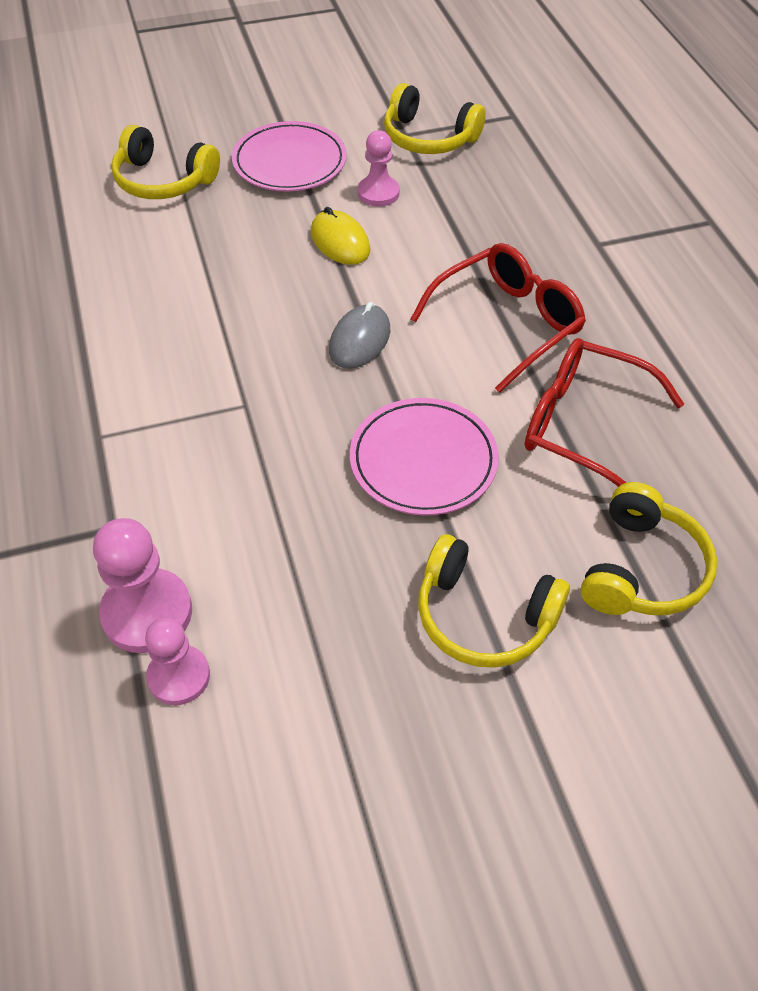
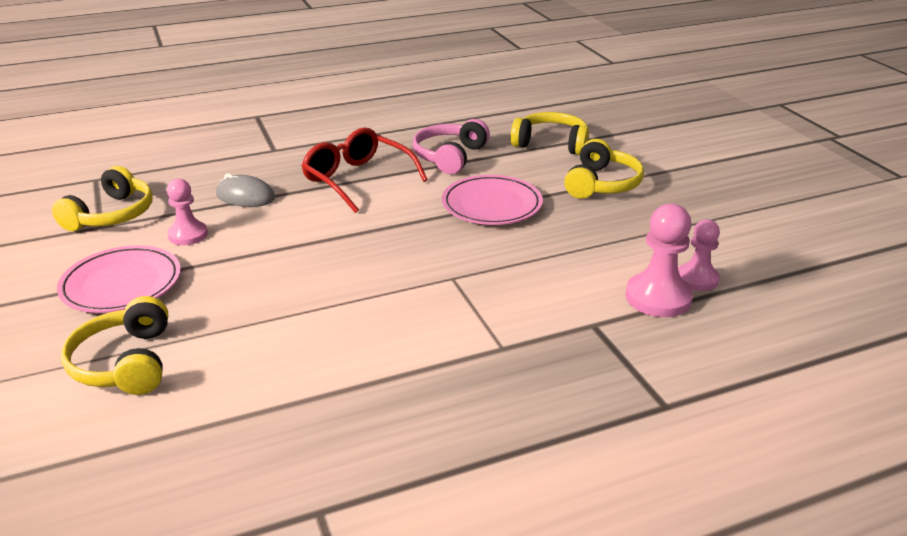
camera: 95 degrees left, 20 degrees down
yellow headphones [111,125,220,199] -> yellow headphones turned 150 degrees clockwise [61,296,168,395]
yellow mouse [311,207,370,265] -> none
grey mouse [329,302,390,369] -> grey mouse moved to [216,173,275,207]
red glasses [525,338,684,487] -> pink headphones [412,119,490,174]

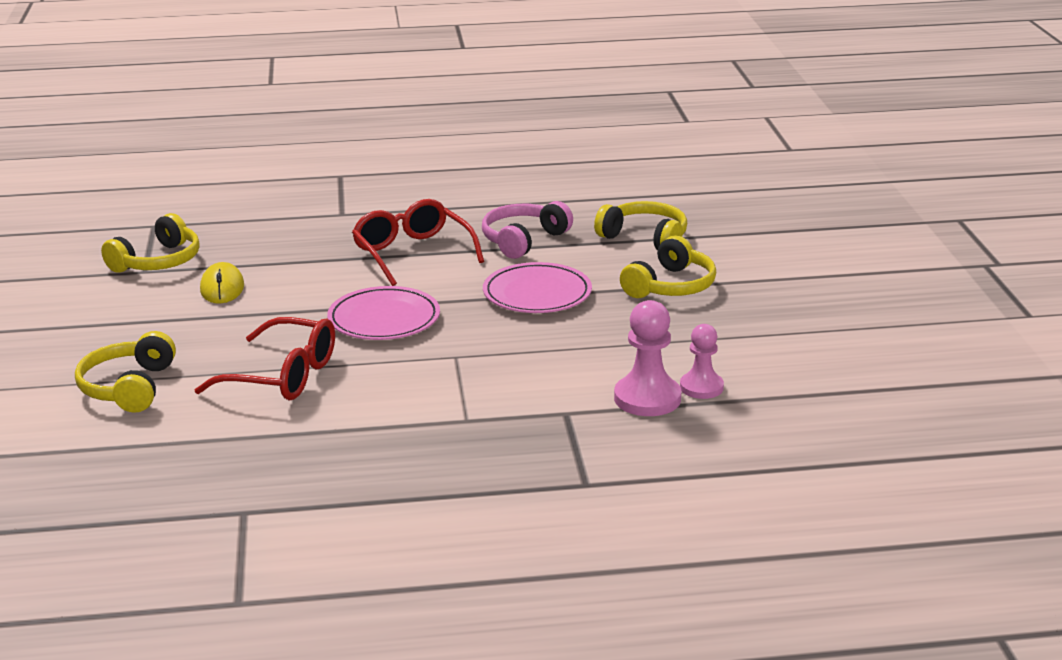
camera: 15 degrees right, 5 degrees down
pink plate [57,245,181,313] -> pink plate moved to [327,286,440,340]
pink pawn [167,179,208,245] -> yellow mouse [200,262,244,303]
grey mouse [216,173,275,207] -> none
none -> red glasses [195,317,335,400]

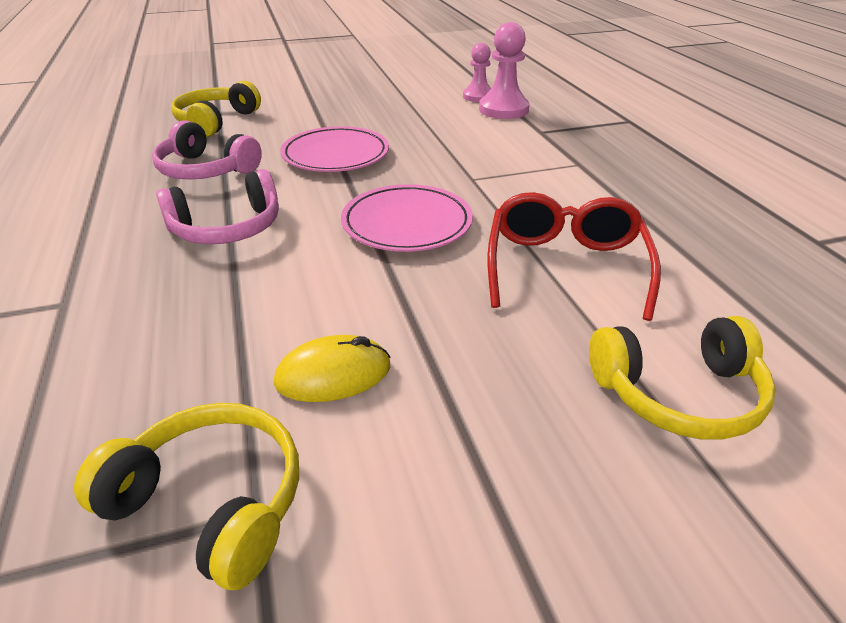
camera: 100 degrees left, 10 degrees up
red glasses [352,199,484,286] -> pink headphones [156,169,279,244]
yellow headphones [620,236,716,298] -> none

